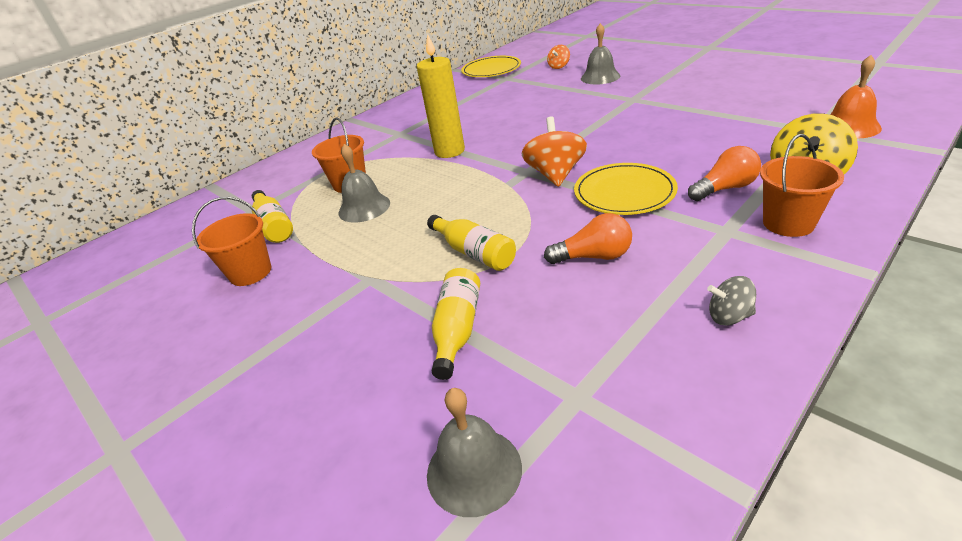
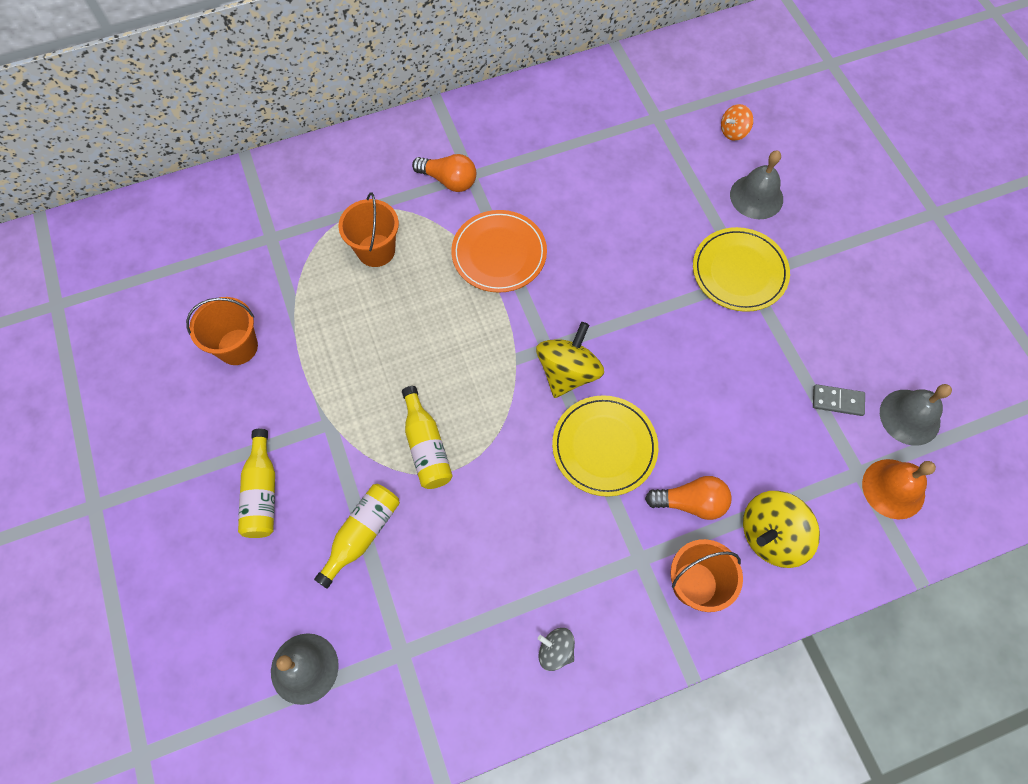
camera: 20 degrees right, 30 degrees up
yellow bottle [252,190,293,243] -> yellow bottle moved to [238,429,275,538]
grey bell [339,144,390,222] -> grey bell moved to [880,384,952,446]
yellow candle [417,33,465,158] -> orange plate [451,210,547,293]
yellow plate [461,56,521,77] -> yellow plate moved to [693,227,790,312]
orange spinning top [521,117,587,187] -> yellow spinning top [536,322,604,398]
orange light bulb [544,213,632,264] -> orange light bulb moved to [412,154,476,192]
none -> grey domino [813,384,865,416]

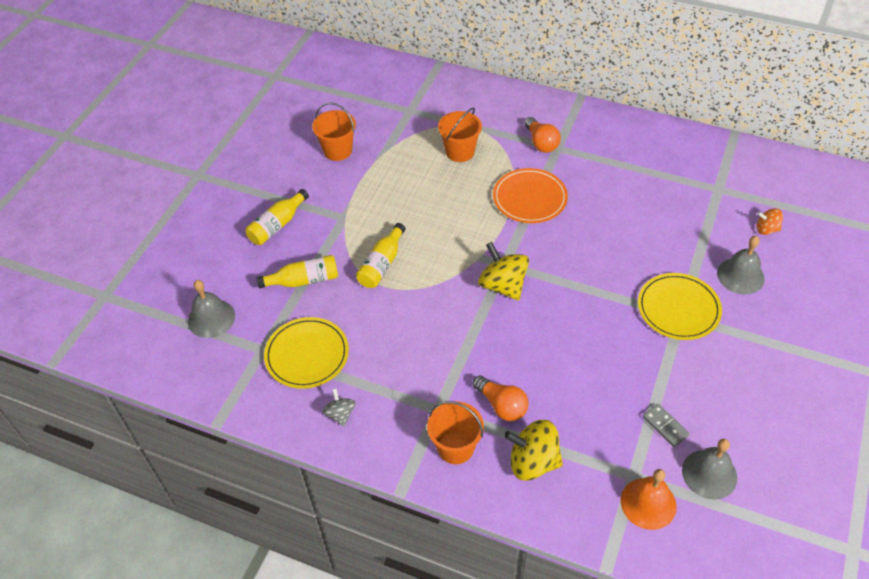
camera: 45 degrees right, 15 degrees down
yellow spinning top [536,322,604,398] -> yellow spinning top turned 105 degrees counterclockwise [478,242,529,300]
yellow plate [552,395,658,497] -> yellow plate moved to [264,317,349,389]

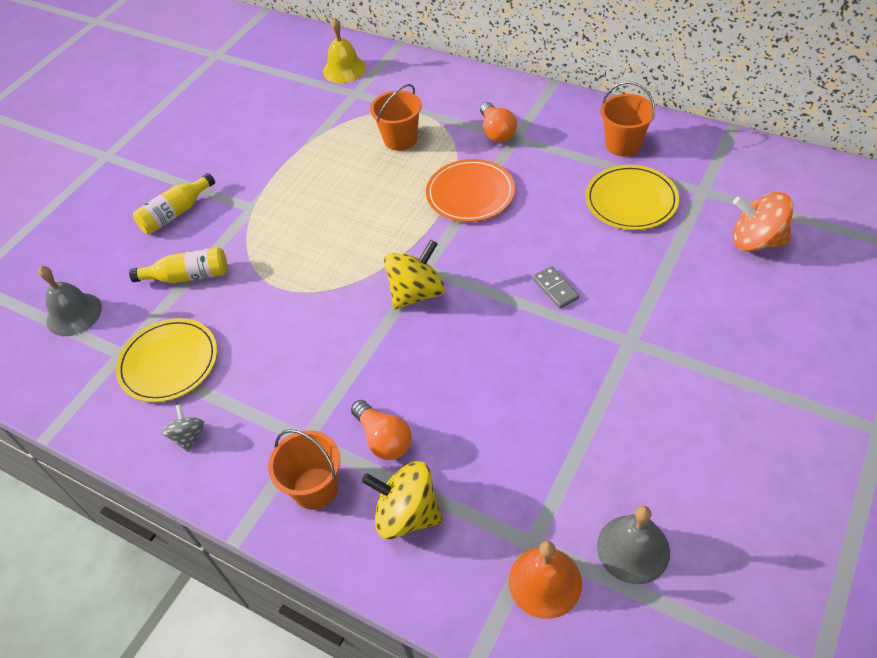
camera: 10 degrees right, 0 degrees up
orange bucket [312,102,356,161] -> orange bucket moved to [600,82,655,156]
yellow bottle [356,223,405,288] -> none
yellow spinning top [478,242,529,300] -> yellow spinning top turned 75 degrees clockwise [384,240,445,309]
yellow plate [638,273,722,340] -> yellow plate moved to [585,165,679,230]
grey domino [643,404,690,447] -> grey domino moved to [533,266,579,309]
grey bell [717,236,765,294] -> none
orange spinning top [756,208,783,235] -> orange spinning top [733,192,793,251], size x1.81
none -> yellow bell [323,18,366,83]

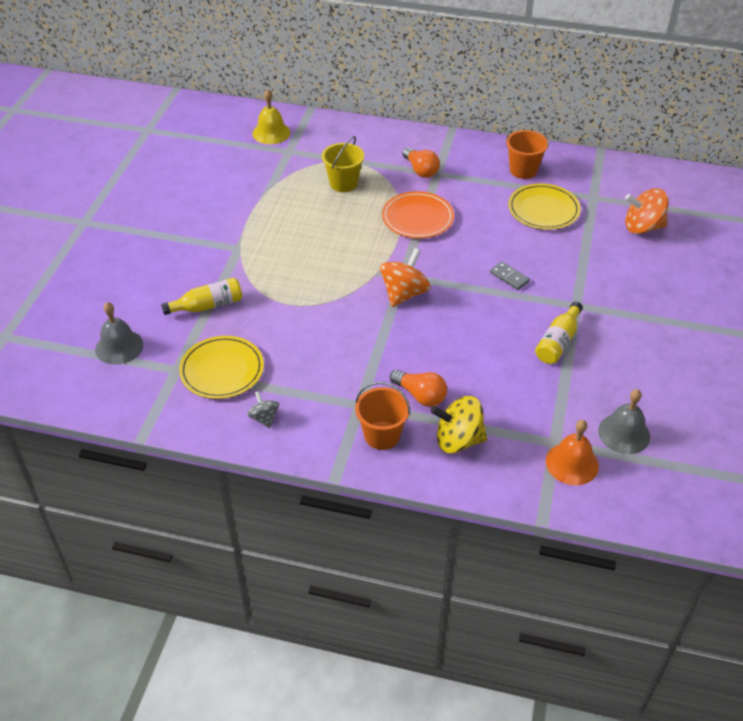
camera: 20 degrees left, 5 degrees down
yellow bottle [133,173,215,234] -> yellow bottle moved to [535,302,583,364]
orange bucket [370,84,422,151] -> yellow bucket [322,136,364,192]
yellow spinning top [384,240,445,309] -> orange spinning top [380,248,431,307]

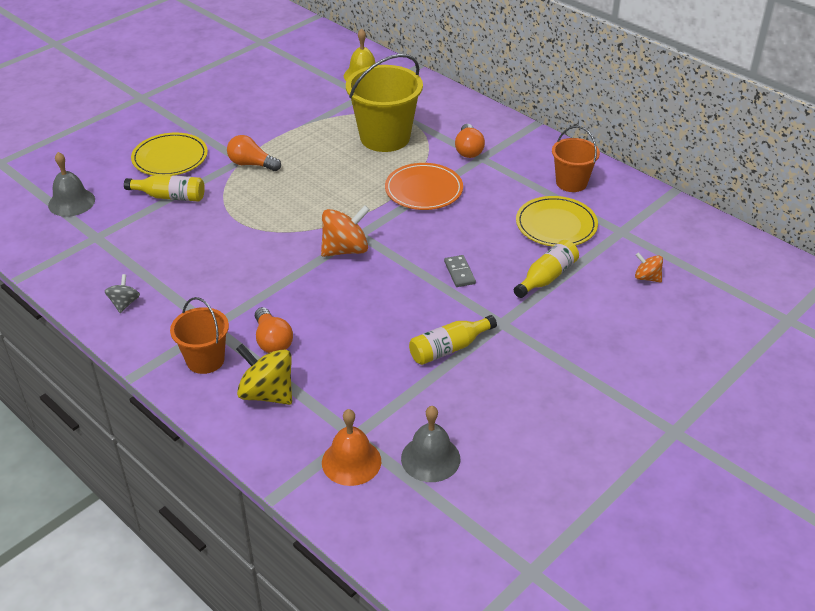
camera: 30 degrees right, 5 degrees down
yellow plate [179,336,264,399] -> yellow plate moved to [131,132,208,176]
yellow bucket [322,136,364,192] -> yellow bucket [346,54,423,152], size x1.69
orange spinning top [625,188,669,234] -> orange spinning top [635,252,663,283], size x0.55
none -> orange light bulb [227,135,281,171]
none -> yellow bottle [514,240,579,298]

